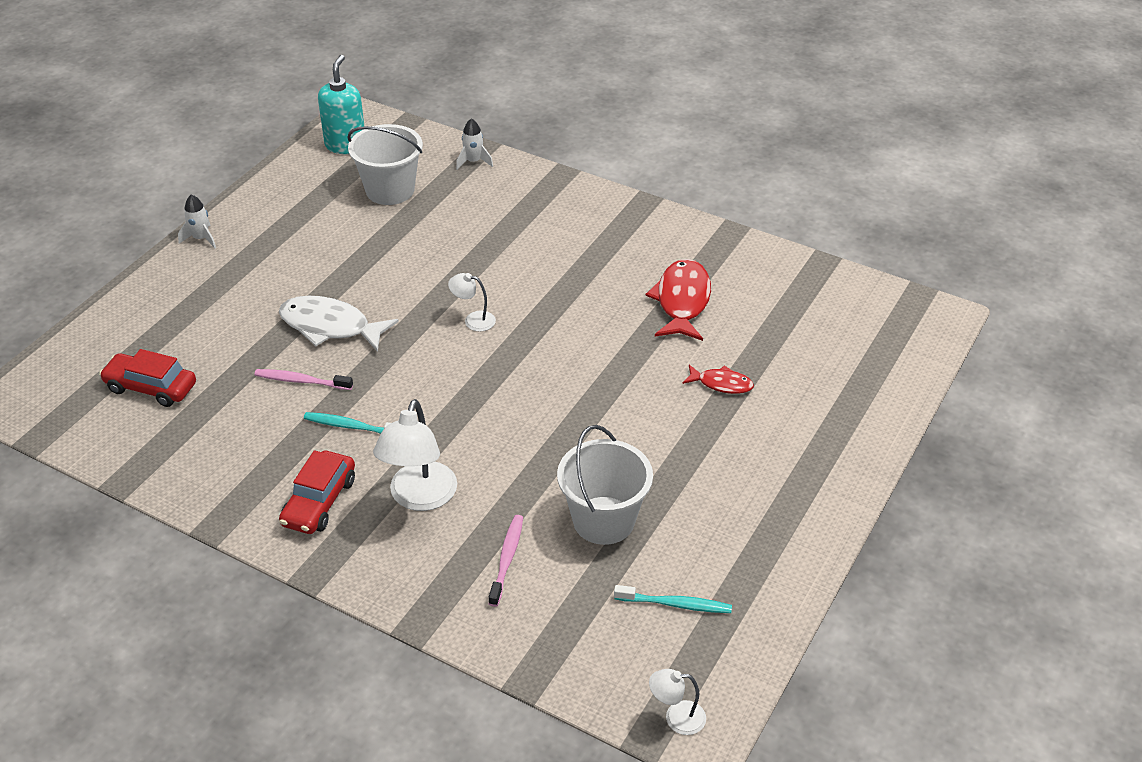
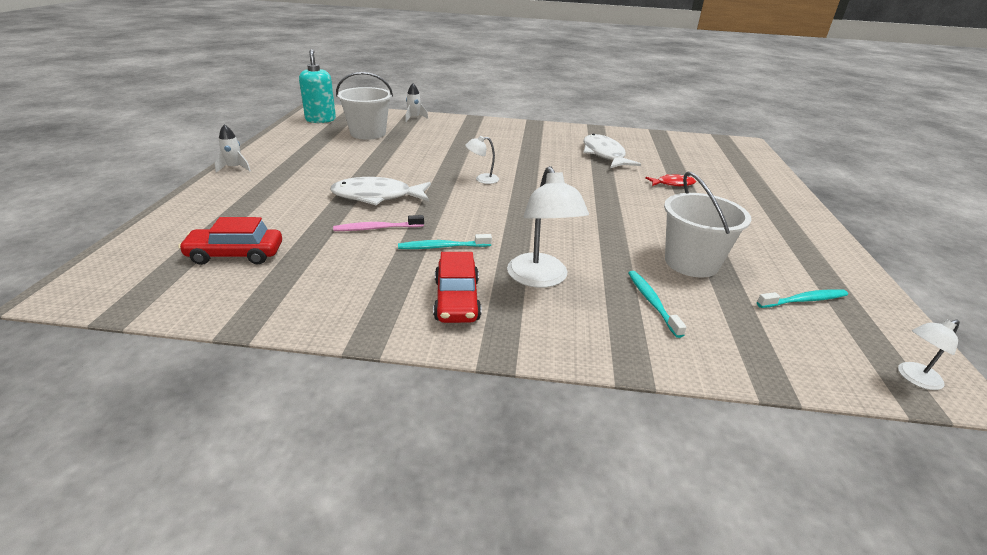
camera: 25 degrees left, 10 degrees down
pink toothbrush [489,515,523,607] -> turquoise toothbrush [628,271,687,338]
red fish [645,259,711,341] -> white fish [583,134,641,168]

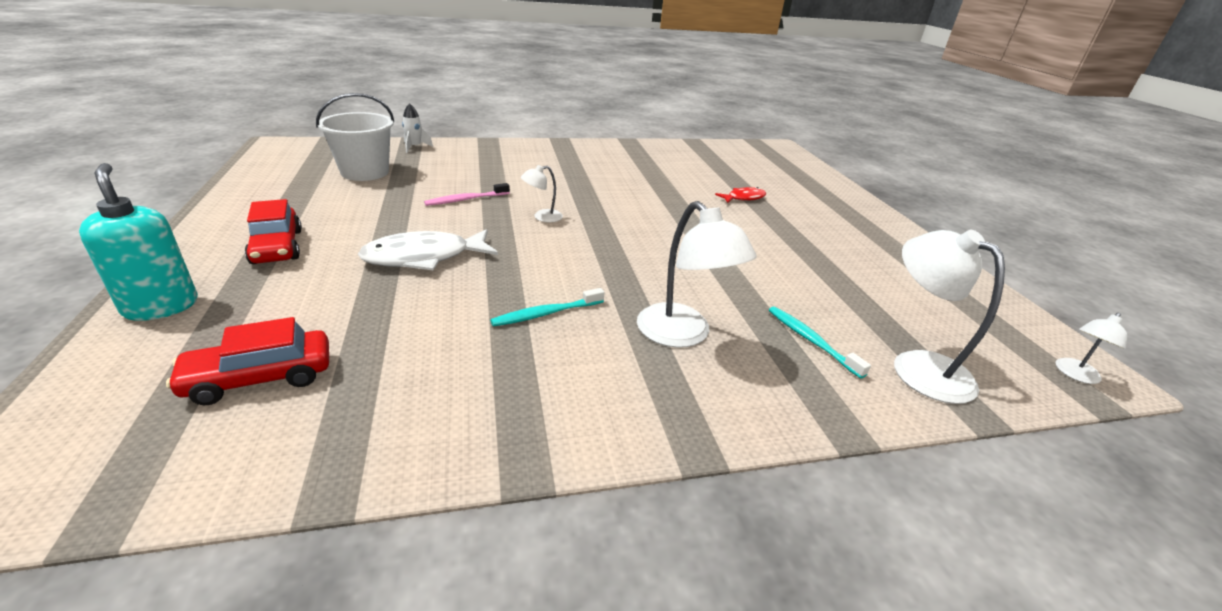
camera: 20 degrees left, 0 degrees up
white rocket [215,124,251,173] -> none
turquoise soap dispenser [299,49,336,123] -> turquoise soap dispenser moved to [79,163,198,321]
pink toothbrush [333,215,424,231] -> pink toothbrush moved to [424,183,510,206]
red car [433,252,481,323] -> red car moved to [245,199,302,264]
white fish [583,134,641,168] -> none
white bucket [664,172,751,277] -> none
turquoise toothbrush [757,289,848,308] -> none
none -> white lamp [894,230,1005,404]

